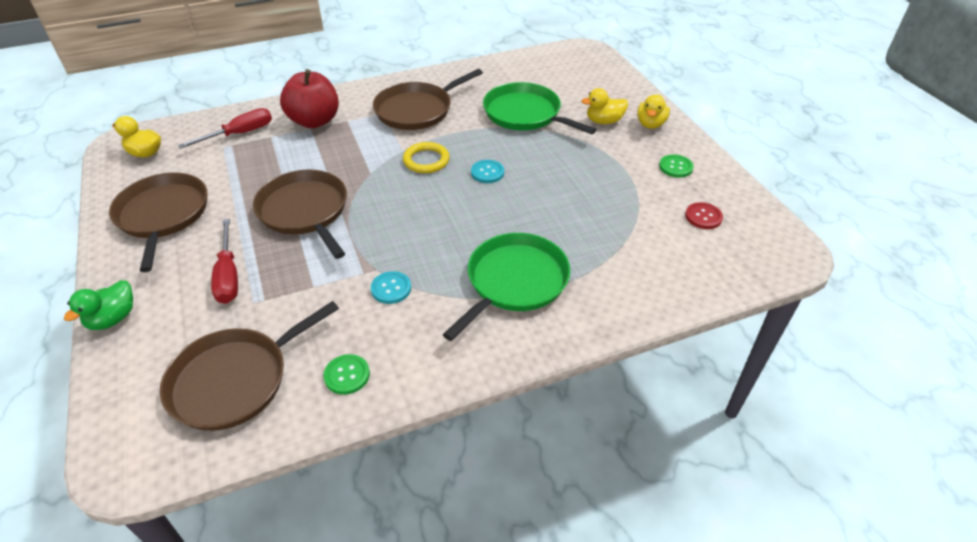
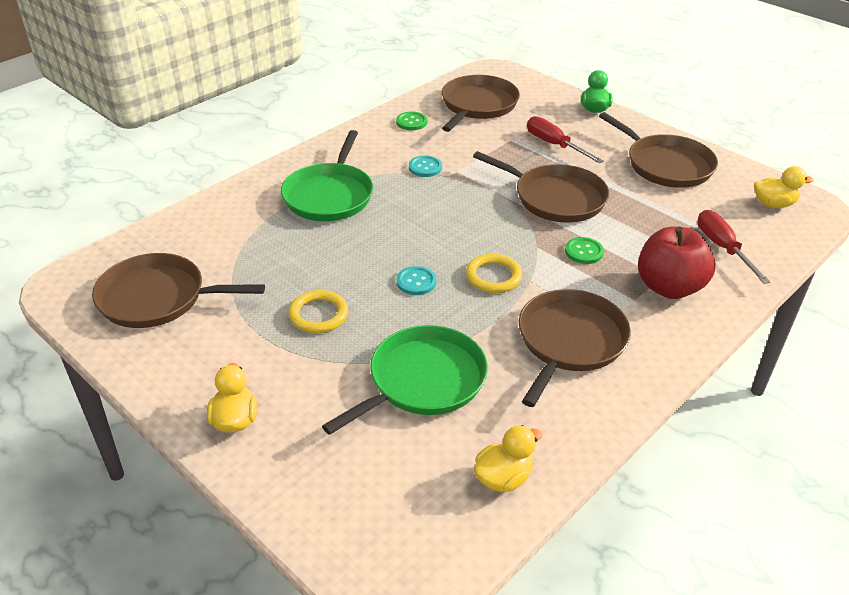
camera: 155 degrees right, 5 degrees down
red screwdriver [178,108,272,149] -> red screwdriver turned 135 degrees clockwise [697,210,770,284]
green pan [483,82,597,134] -> green pan turned 60 degrees counterclockwise [322,325,488,435]
yellow duck [582,88,628,124] -> yellow duck moved to [474,425,542,492]
green button [659,154,694,178] -> green button moved to [565,237,604,264]
red button [685,202,723,229] -> brown pan [92,253,265,328]
none -> yellow ring [288,290,348,333]

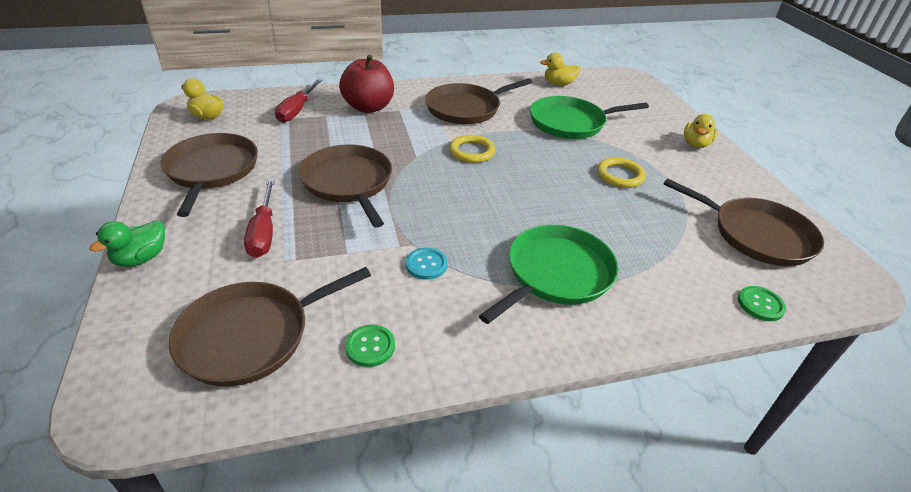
camera: 150 degrees left, 0 degrees up
turquoise button [397,266,436,295] -> none
green button [565,237,604,264] -> green button moved to [738,286,786,321]

